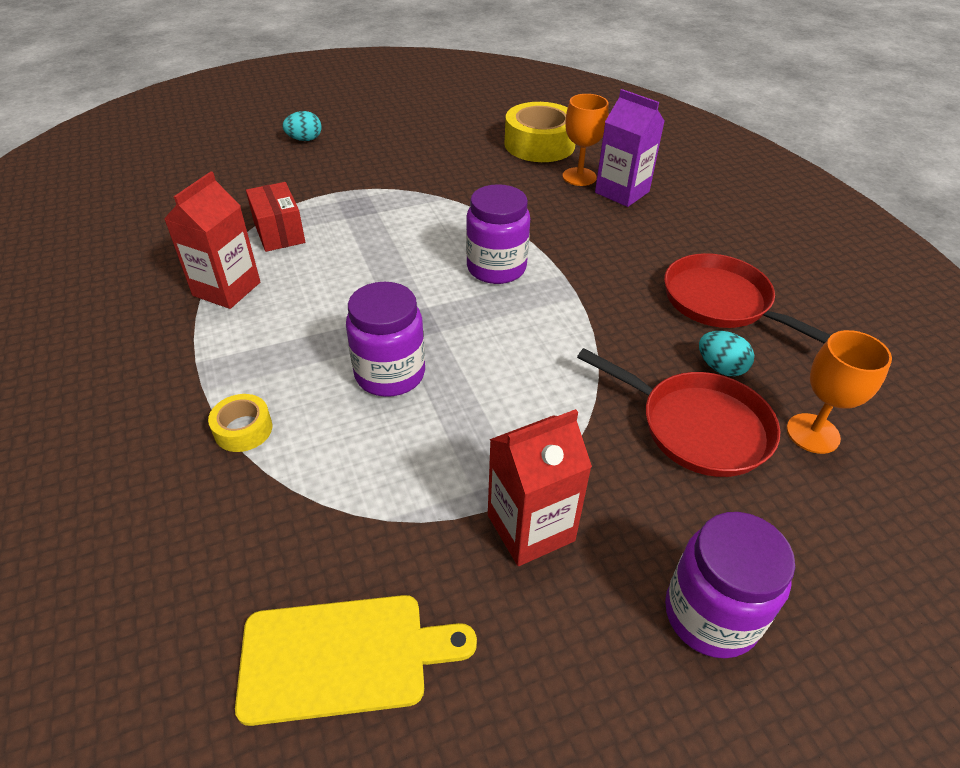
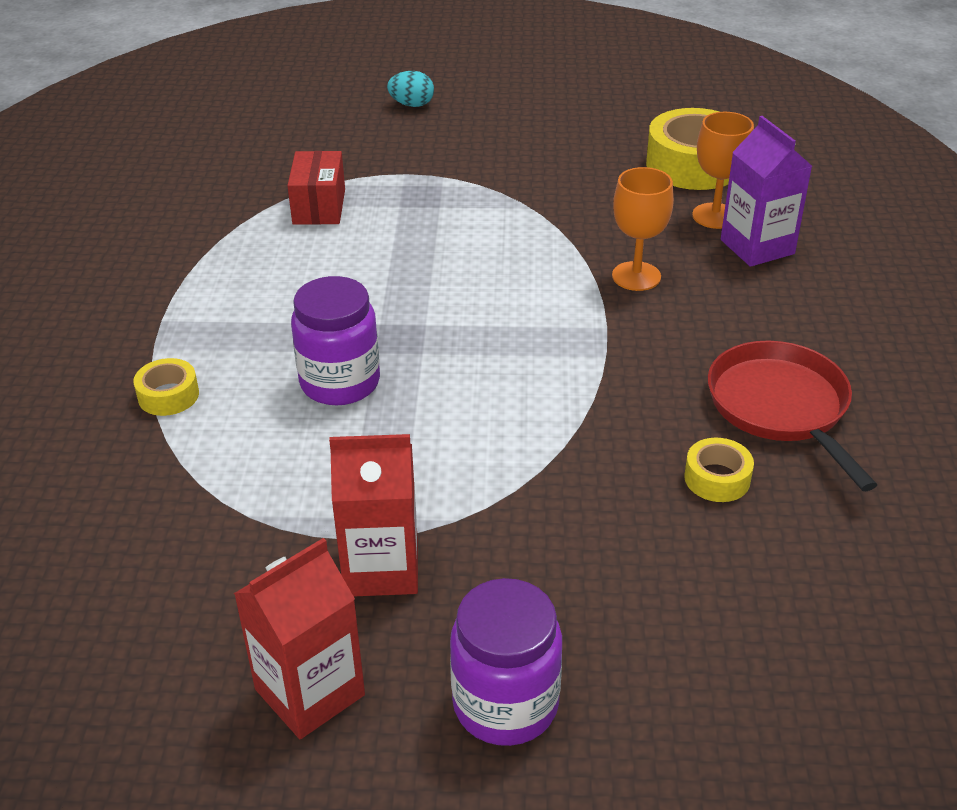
camera: 25 degrees right, 5 degrees down
red carton [164,171,260,309] -> red carton moved to [234,538,365,739]
yellow cutting board [235,595,477,726] -> none
purple jar [466,184,530,284] -> none
red pan [577,348,780,477] -> none
turquoise egg [699,331,754,376] -> yellow tape [684,438,754,502]
orange goblet [787,330,892,454] -> orange goblet moved to [612,167,674,291]

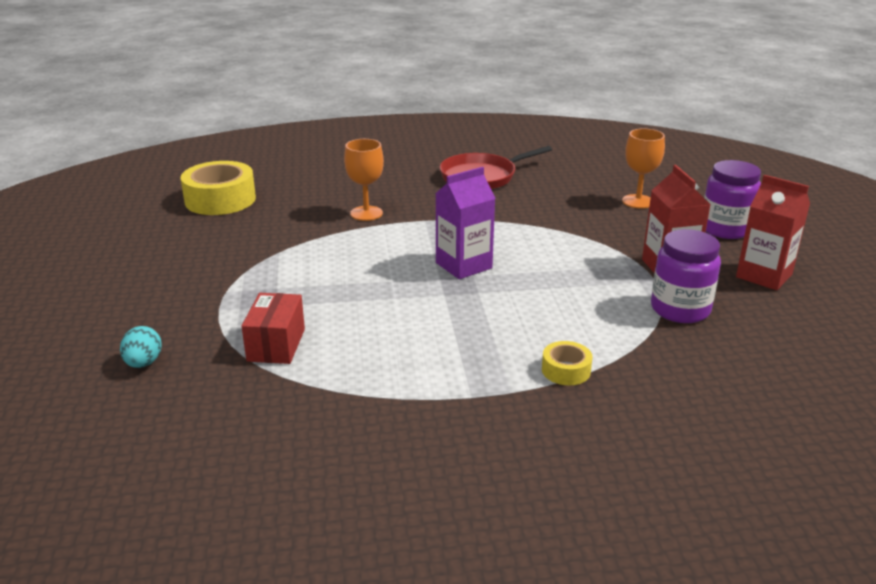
camera: 100 degrees left, 10 degrees down
red box [287,151,345,225] -> red box turned 75 degrees counterclockwise [241,293,305,364]
purple jar [291,276,380,405] -> purple jar moved to [651,229,721,323]
turquoise egg [387,71,434,107] -> turquoise egg moved to [120,326,162,368]
yellow tape [684,438,754,502] -> none
orange goblet [692,112,754,229] -> orange goblet moved to [622,129,665,209]
purple carton [721,116,812,267] -> purple carton moved to [435,167,496,279]

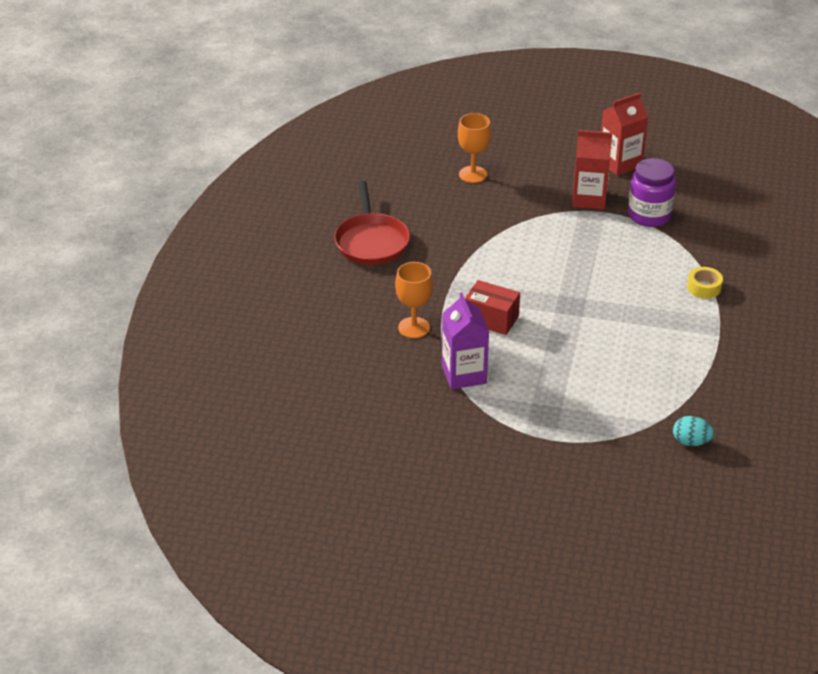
camera: 70 degrees left, 10 degrees up
turquoise egg [120,326,162,368] -> turquoise egg moved to [673,416,714,446]
yellow tape [181,161,256,215] -> none
red box [241,293,305,364] -> red box moved to [465,280,520,335]
purple carton [435,167,496,279] -> purple carton moved to [442,293,489,389]
purple jar [704,160,761,239] -> none

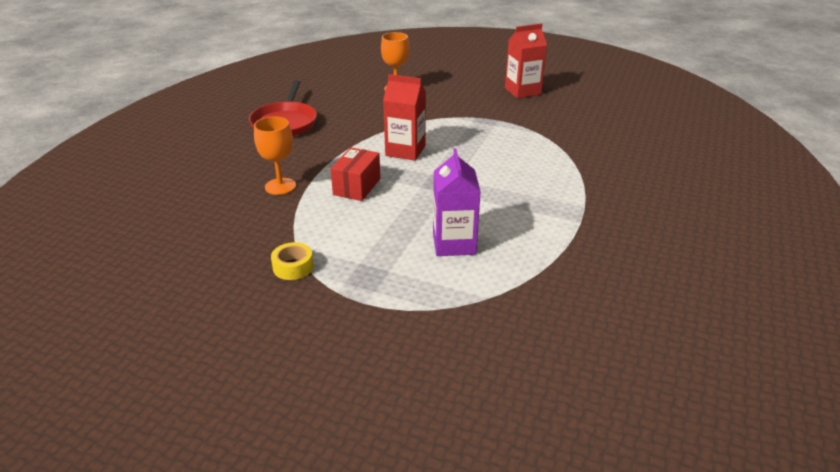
camera: 10 degrees right, 5 degrees down
purple carton [442,293,489,389] -> purple carton moved to [433,148,481,256]
red box [465,280,520,335] -> red box turned 75 degrees clockwise [331,148,380,201]
red carton [572,130,612,210] -> red carton moved to [383,74,426,161]
purple jar [628,158,676,227] -> none
turquoise egg [673,416,714,446] -> none
yellow tape [687,267,723,299] -> yellow tape moved to [271,242,314,280]

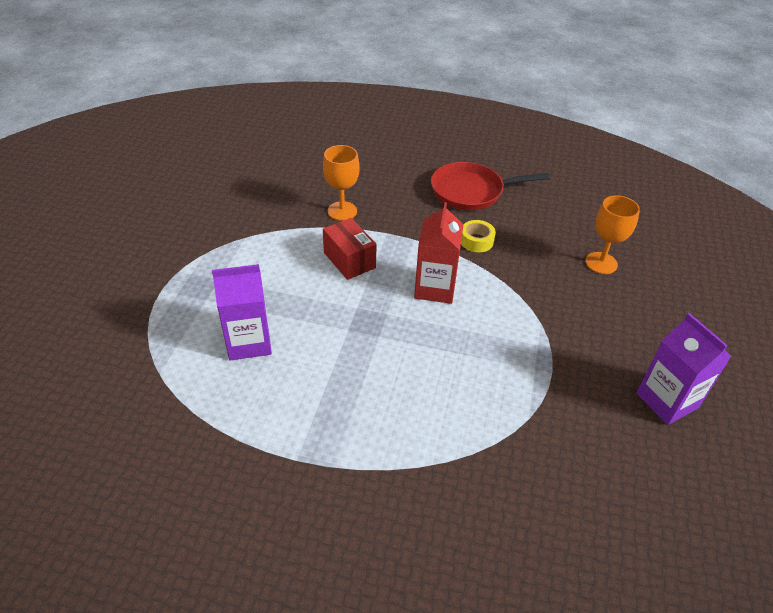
camera: 80 degrees right, 10 degrees up
yellow tape [271,242,314,280] -> yellow tape moved to [461,220,496,252]
red box [331,148,380,201] -> red box turned 45 degrees clockwise [323,218,377,280]
red carton [505,23,547,98] -> purple carton [636,313,732,425]

